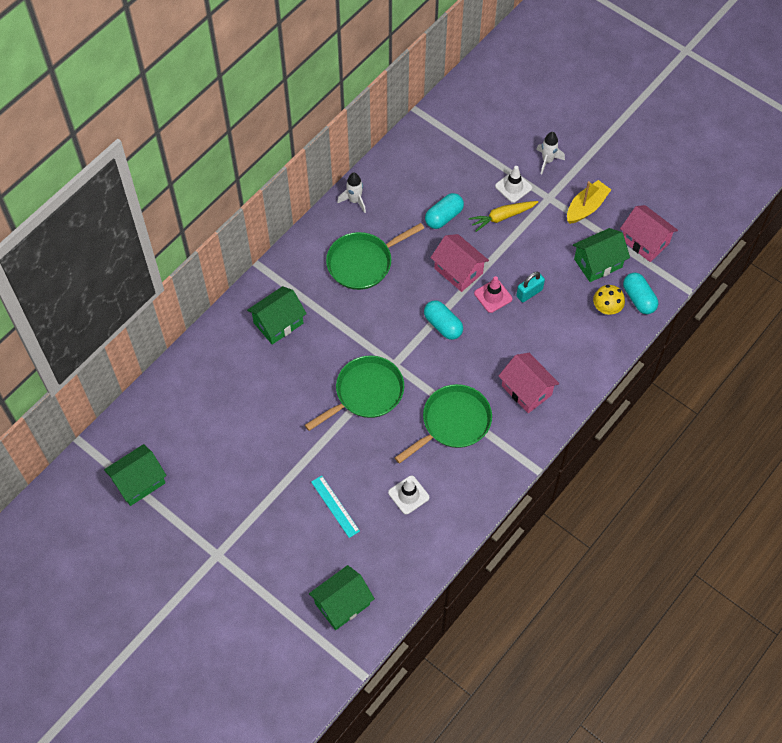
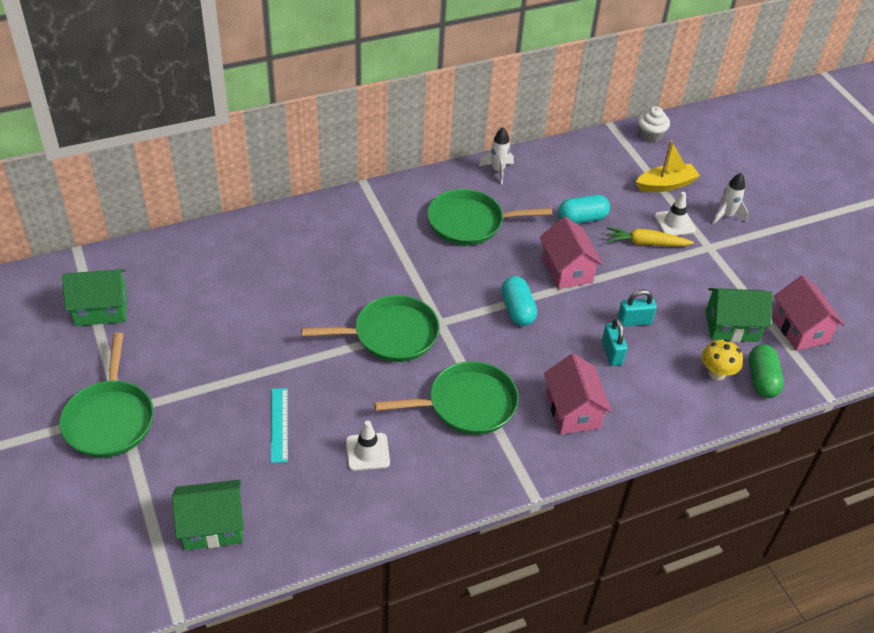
camera: 25 degrees right, 15 degrees down
green house [247,286,307,345] -> none
pink traffic cone [474,276,512,313] -> none
yellow boat [567,180,611,224] -> yellow boat moved to [636,140,700,192]
turquoise capsule [623,273,658,314] -> green capsule [749,344,784,398]
none -> green pan [60,333,154,458]
none -> turquoise padlock [602,318,627,366]
none -> white cupcake [637,106,670,143]

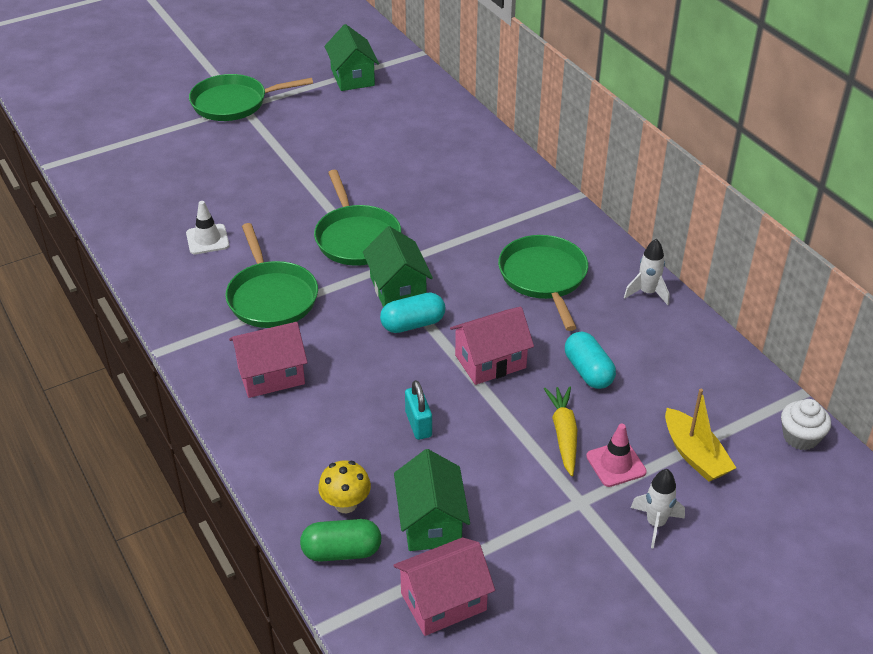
camera: 85 degrees right, 5 degrees down
green house [172,479,244,550] -> green house moved to [363,226,433,307]
turquoise ruler [271,388,288,463] -> none
turquoise padlock [602,318,627,366] -> none
white traffic cone [654,192,696,236] -> pink traffic cone [586,424,647,487]

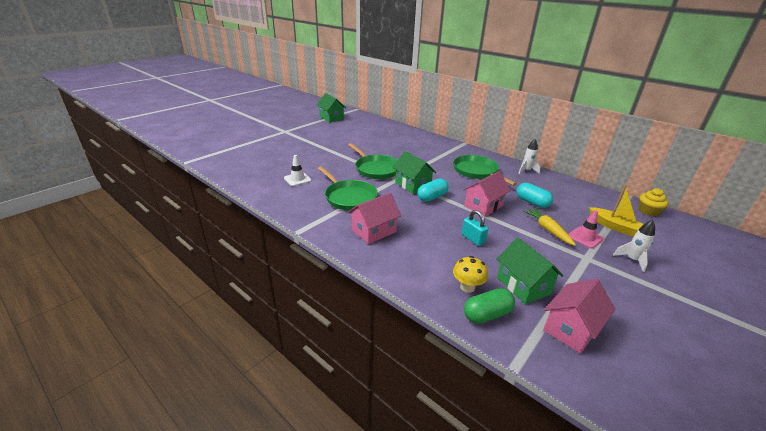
camera: 20 degrees left, 10 degrees down
green pan [189,74,313,121] -> none
white cupcake [781,399,831,450] -> yellow cupcake [639,188,669,216]

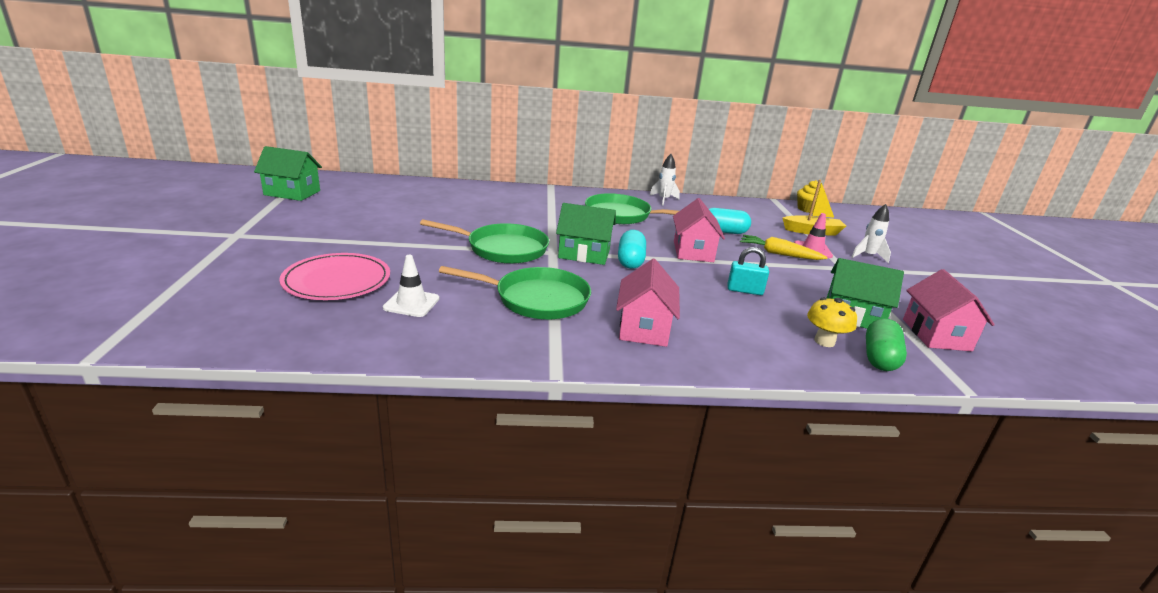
camera: 45 degrees left, 5 degrees down
none -> pink plate [279,253,390,300]

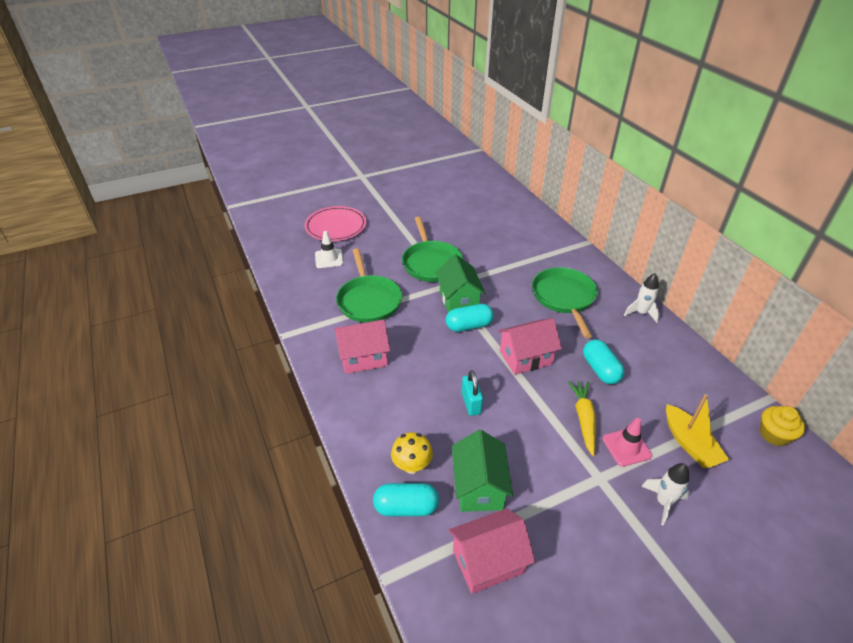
camera: 70 degrees right, 15 degrees up
green house [254,146,322,201] -> none
green capsule [866,319,907,371] -> turquoise capsule [373,483,439,516]

